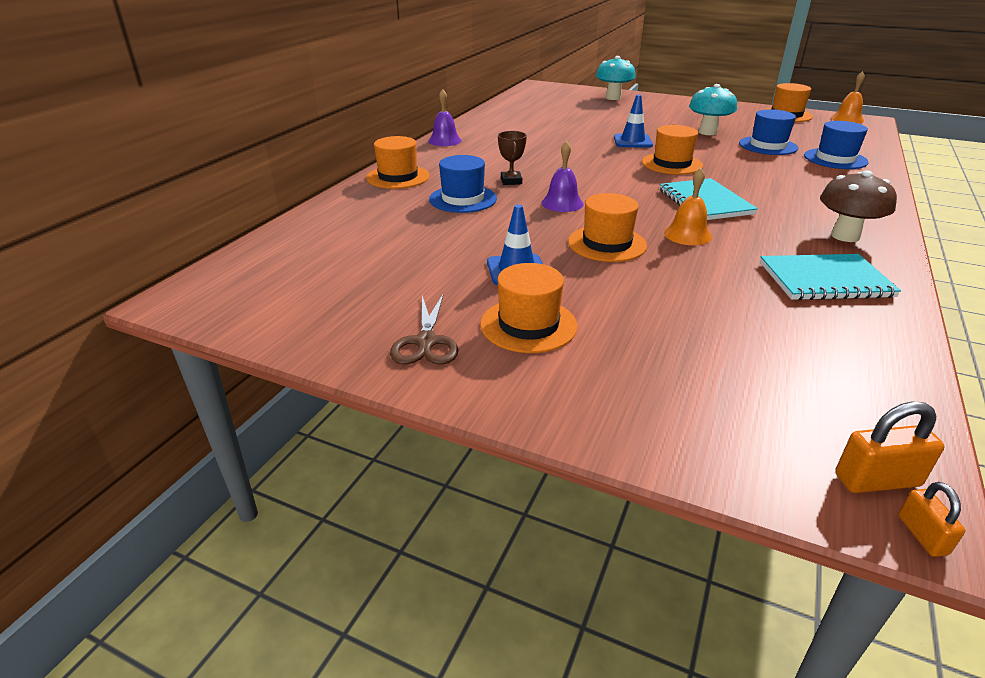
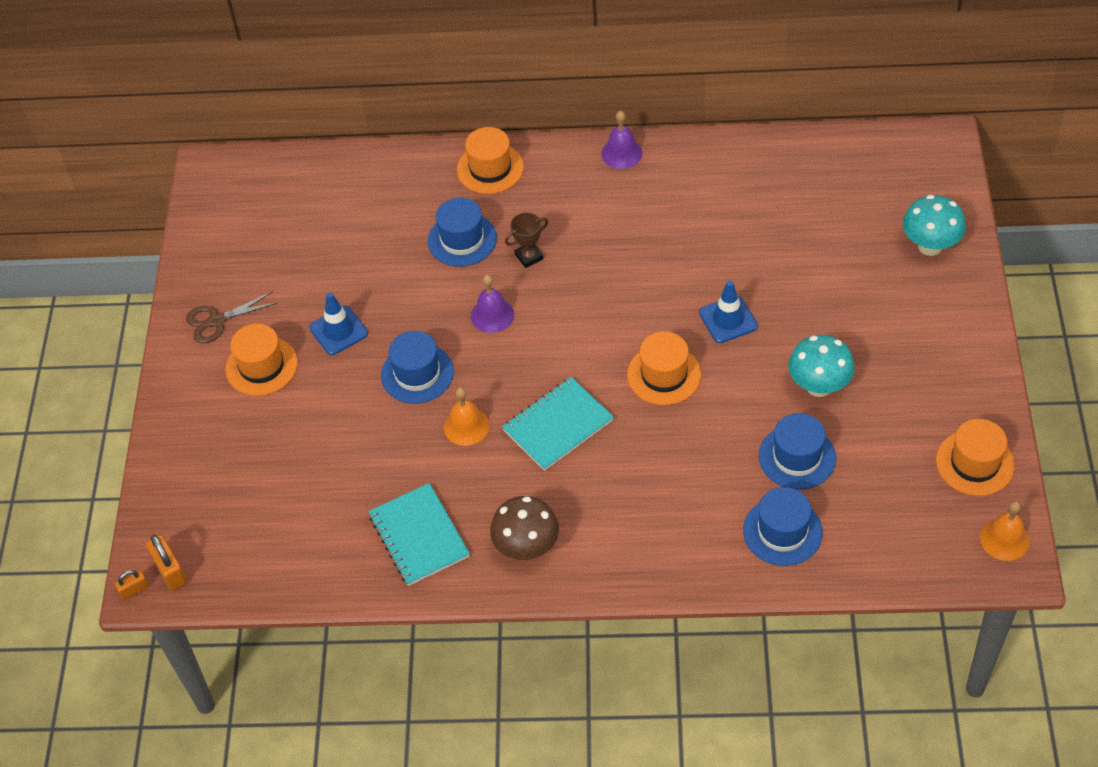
camera: 70 degrees right, 20 degrees up
orange hat [568,193,647,262] -> blue hat [381,331,454,404]

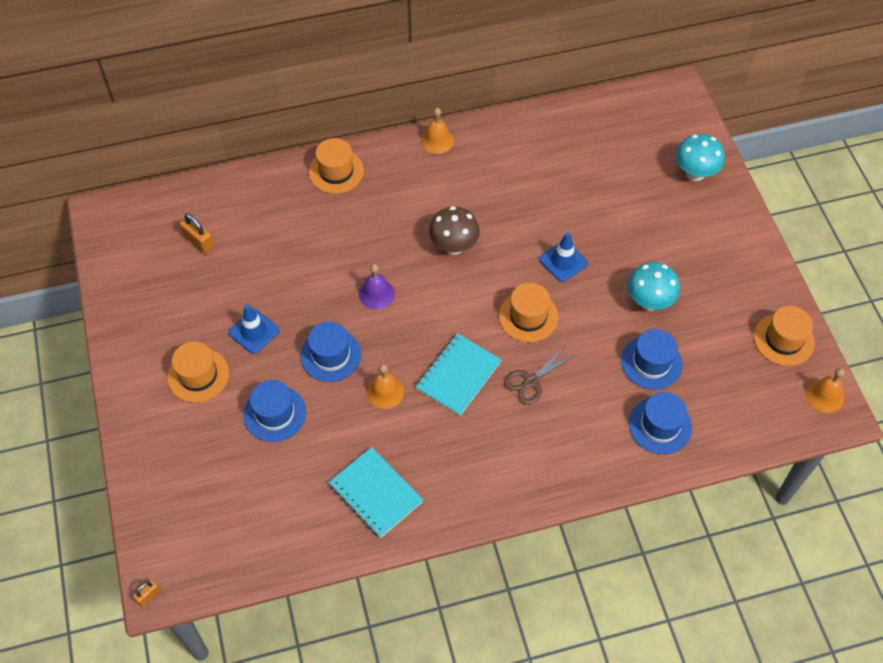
camera: 20 degrees left, 5 degrees up
orange padlock [146,535,187,591] -> orange padlock moved to [180,214,215,255]
brown scissors [186,291,278,343] -> brown scissors moved to [504,347,575,405]
blue hat [428,198,497,267] -> blue hat moved to [243,380,306,442]
brown mushroom [490,496,559,560] -> brown mushroom moved to [429,206,480,255]
brown trophy [505,212,548,268] -> none
purple bell [601,111,642,169] -> orange bell [421,108,454,154]

